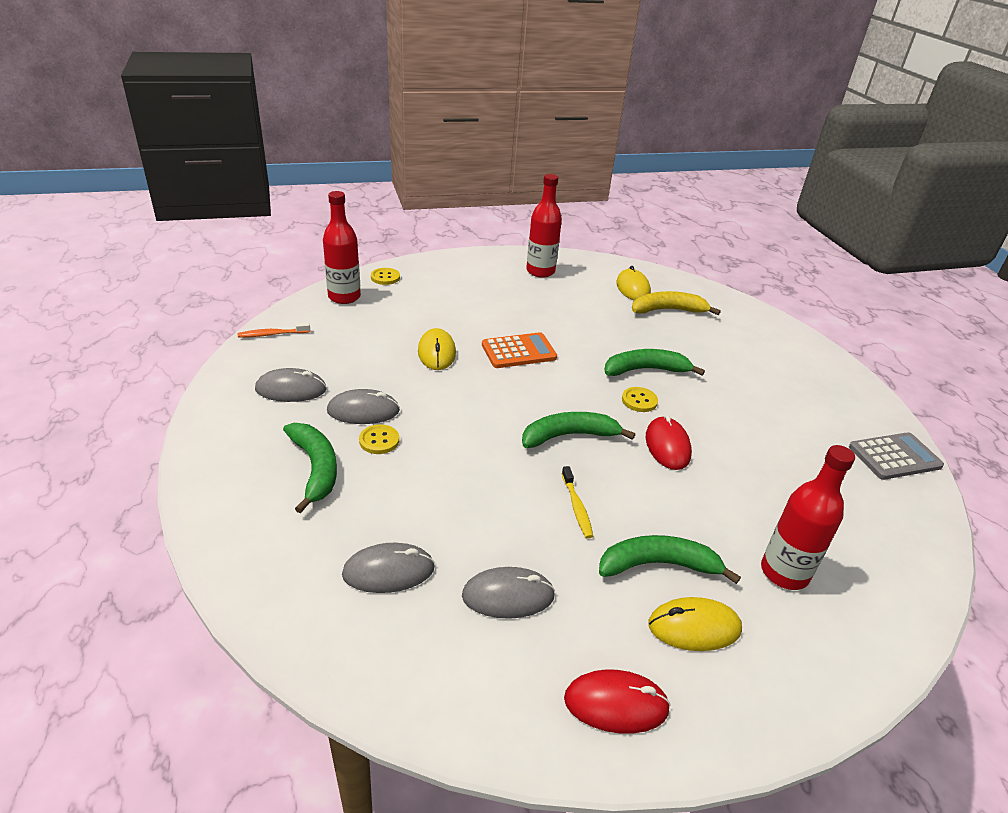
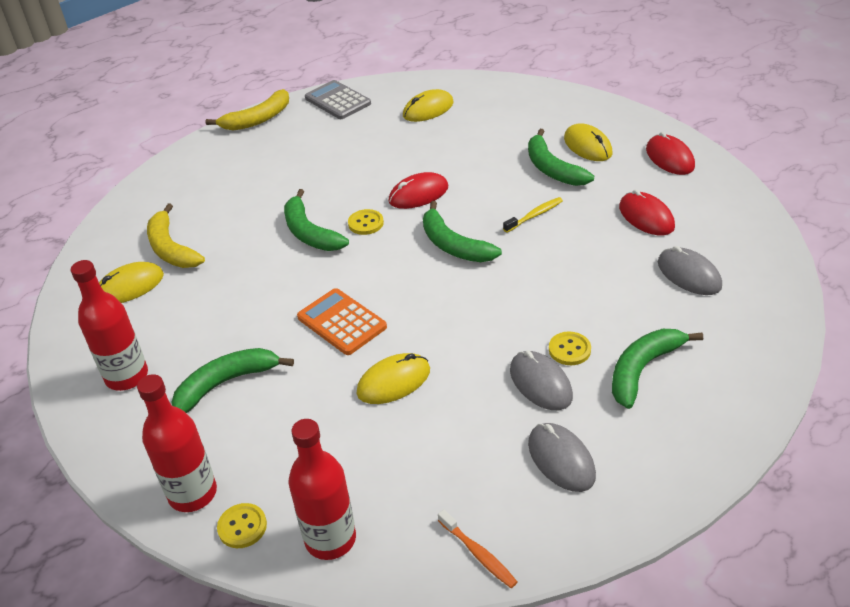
camera: 110 degrees left, 5 degrees up
grey mouse [462,567,555,619] -> red mouse [619,189,675,235]
red bottle [761,445,855,590] -> red bottle moved to [137,374,217,512]
none -> green banana [172,348,294,413]
none -> yellow banana [206,89,289,131]
none -> yellow mouse [403,89,454,122]

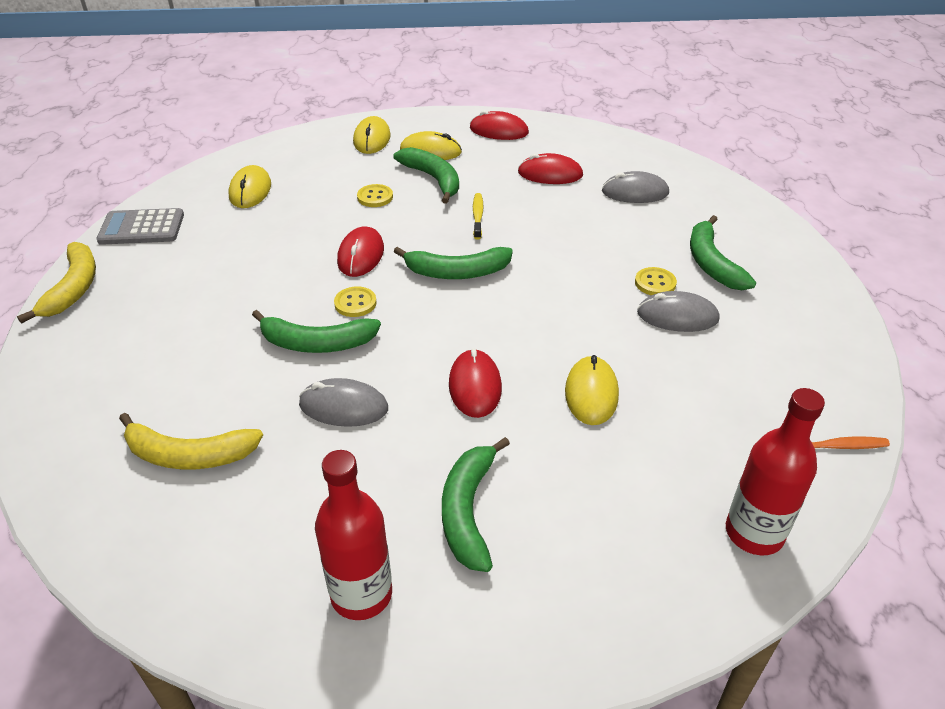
camera: 55 degrees left, 0 degrees up
yellow mouse [99,262,164,303] -> yellow mouse moved to [353,116,391,154]
red bottle [137,374,217,512] -> none
yellow button [217,503,267,548] -> yellow button moved to [357,184,393,207]
orange calculator [297,288,387,355] -> red mouse [449,348,502,418]
green banana [528,129,594,186] -> green banana turned 135 degrees counterclockwise [394,147,459,204]
grey mouse [528,423,596,492] -> grey mouse moved to [299,378,388,427]

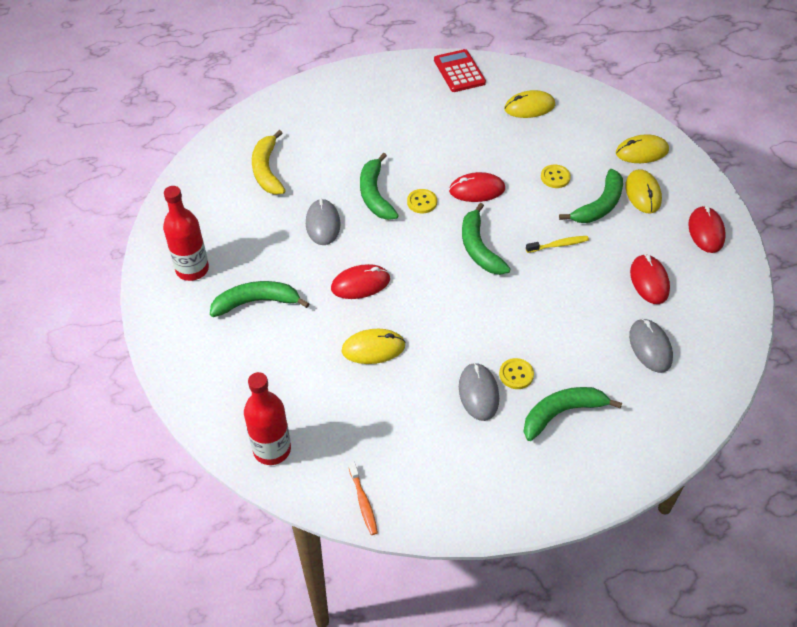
camera: 75 degrees right, 10 degrees up
yellow banana [17,242,96,324] -> none
grey calculator [97,208,184,245] -> red calculator [434,49,486,92]

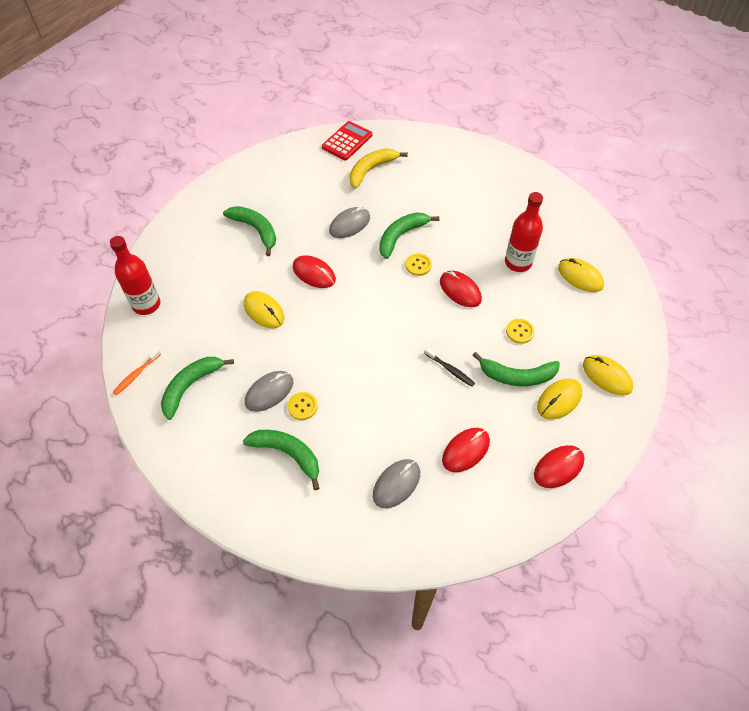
camera: 55 degrees right, 5 degrees up
red bottle [163,186,209,281] -> red bottle moved to [505,192,543,272]
red calculator [434,49,486,92] -> red calculator moved to [322,121,372,160]
green banana [462,203,511,275] -> green banana moved to [161,357,234,420]
yellow toothbrush [526,236,589,253] -> black toothbrush [424,347,475,387]

